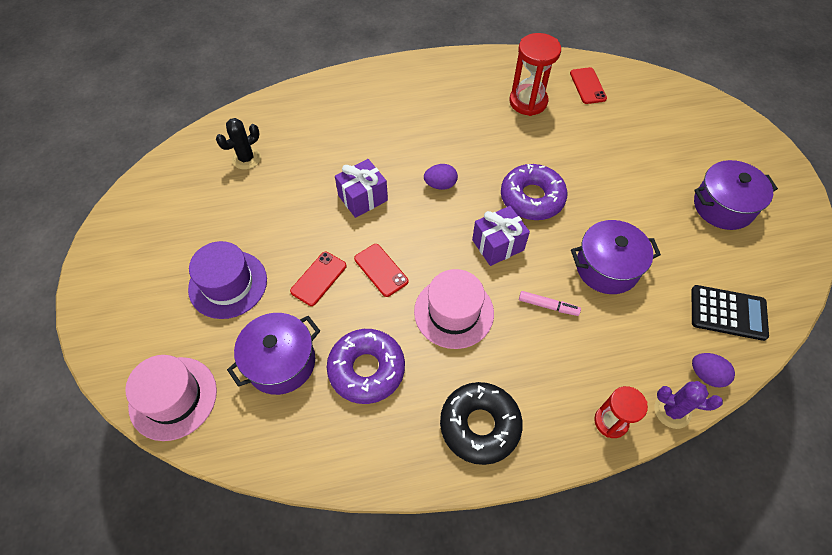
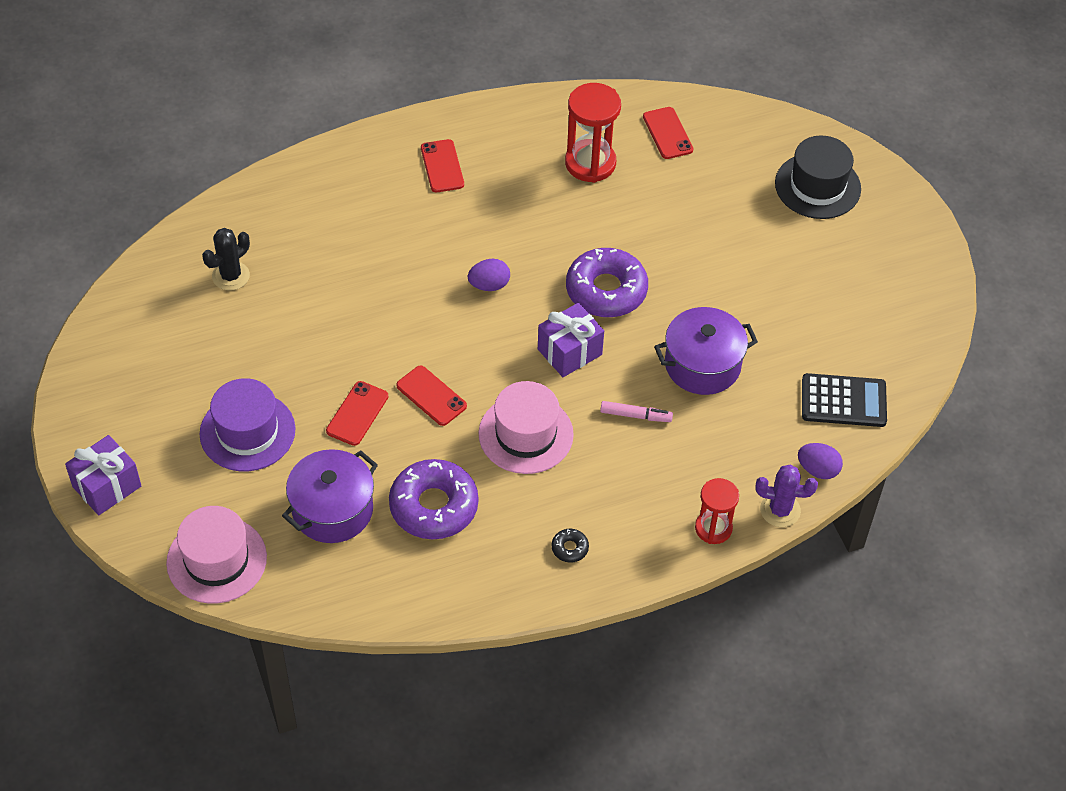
camera: 10 degrees left, 5 degrees down
purple gift [335,159,388,218] -> purple gift moved to [65,435,141,515]
black donut [440,382,523,465] -> black donut [552,529,589,563], size x0.41
purple pot [694,160,778,230] -> none
none -> red phone [421,139,464,192]
none -> black hat [775,136,861,219]

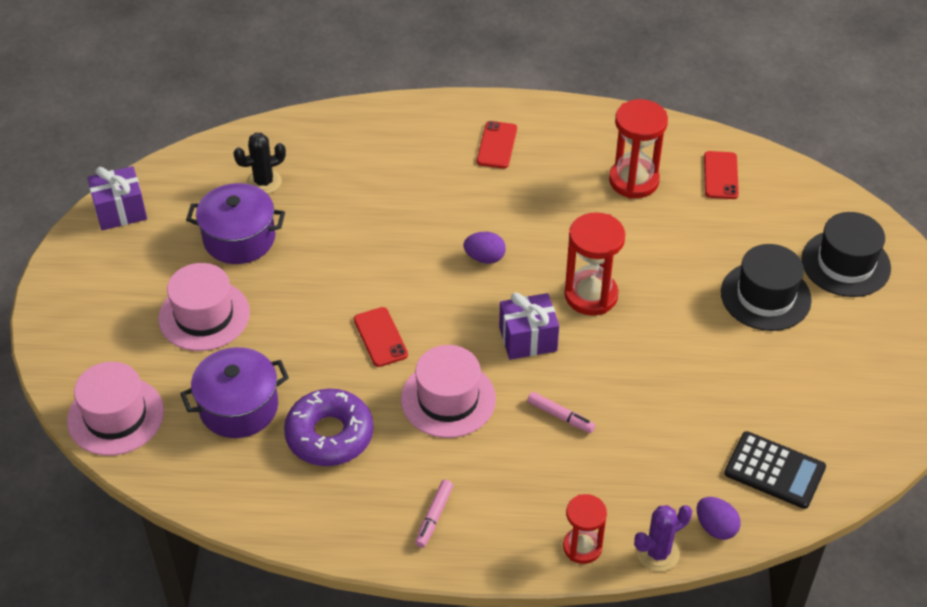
camera: 25 degrees right, 5 degrees down
purple gift [65,435,141,515] -> purple gift moved to [87,166,147,230]
purple hat [199,378,295,471] -> pink hat [158,263,250,351]
red phone [326,381,388,446] -> none
black donut [552,529,589,563] -> pink marker [415,480,453,548]
purple donut [566,248,648,317] -> red hourglass [564,212,625,315]
purple pot [654,307,758,395] -> purple pot moved to [186,183,285,264]
purple cactus [755,465,818,527] -> purple cactus turned 60 degrees counterclockwise [634,505,692,572]
none -> black hat [721,244,812,331]

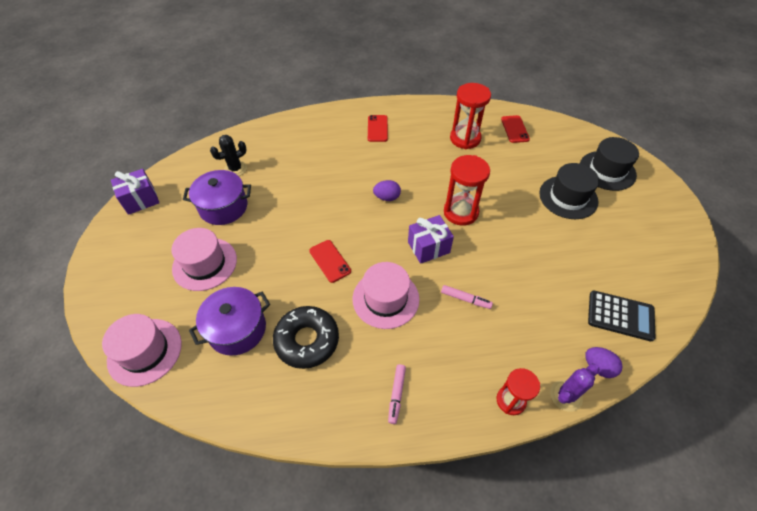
camera: 10 degrees left, 5 degrees up
purple donut [284,389,374,466] -> black donut [273,306,339,369]

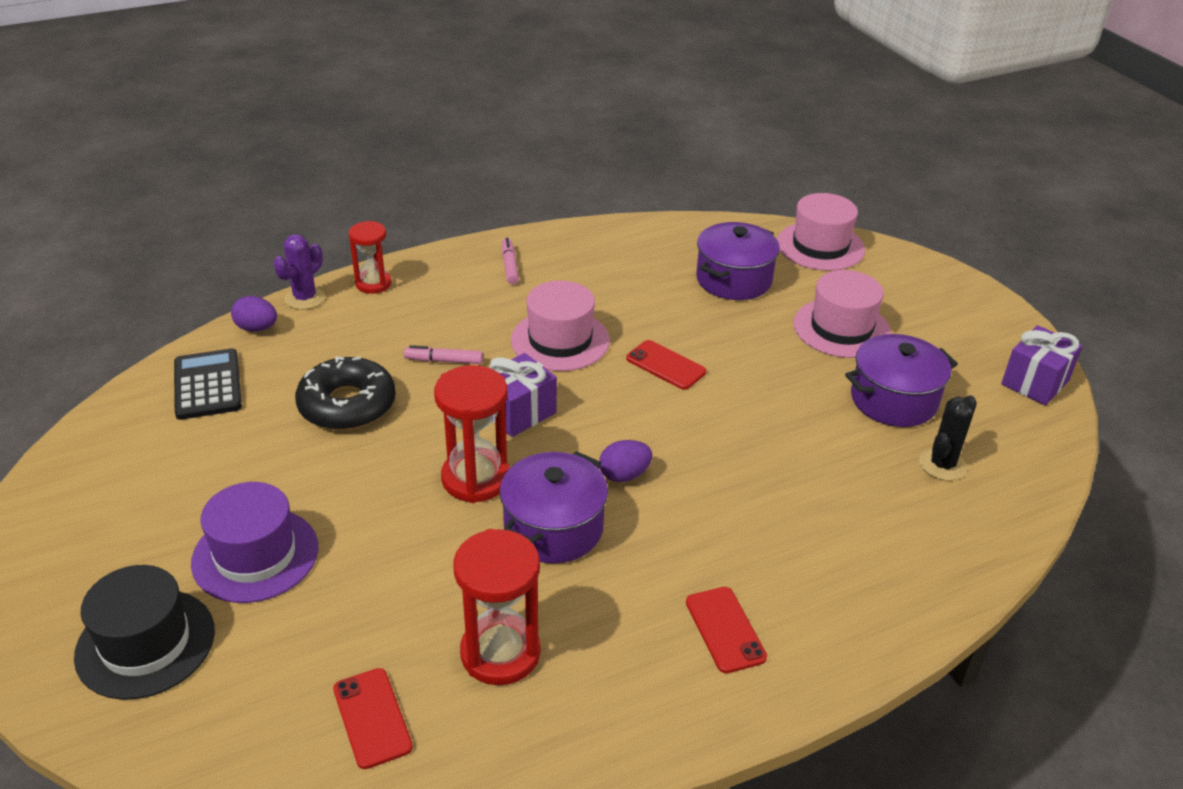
camera: 160 degrees right, 15 degrees down
black donut [273,306,339,369] -> black donut moved to [295,356,396,430]
black hat [539,163,599,219] -> purple hat [191,482,319,603]
black calculator [588,290,656,341] -> black calculator turned 75 degrees clockwise [174,348,242,420]
none -> purple pot [500,451,608,564]

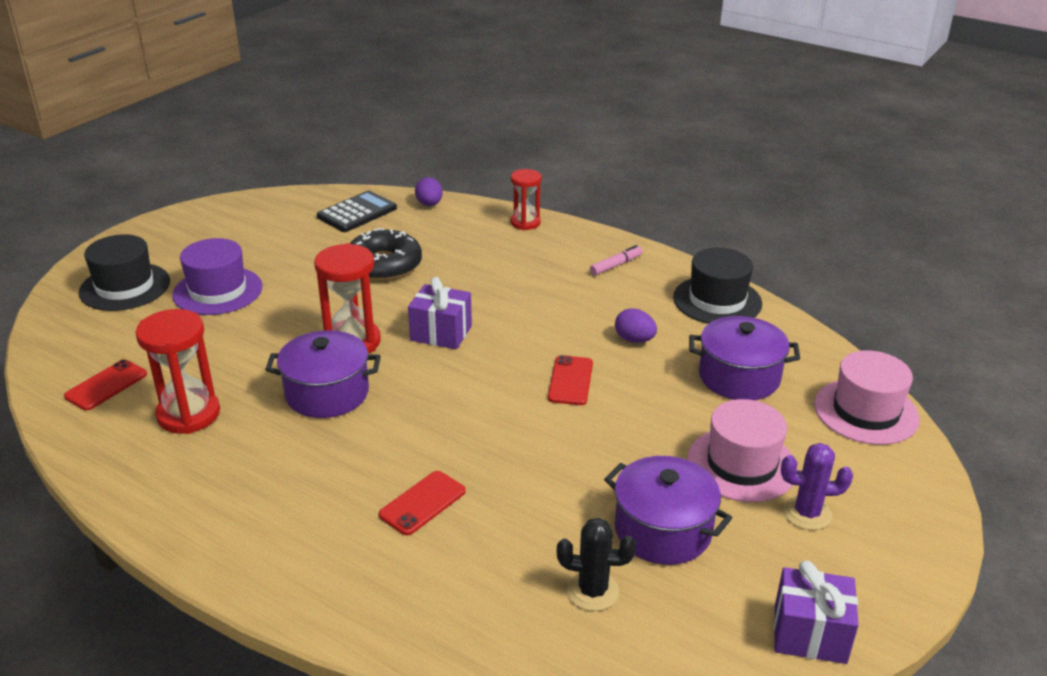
camera: 60 degrees right, 5 degrees down
purple cactus [273,234,325,310] -> purple cactus moved to [781,443,853,530]
pink marker [404,345,483,364] -> none
pink hat [511,281,610,371] -> none
purple egg [599,440,652,482] -> purple egg moved to [615,309,657,343]
red phone [686,587,767,673] -> red phone moved to [379,471,466,535]
none -> black hat [673,248,762,324]

